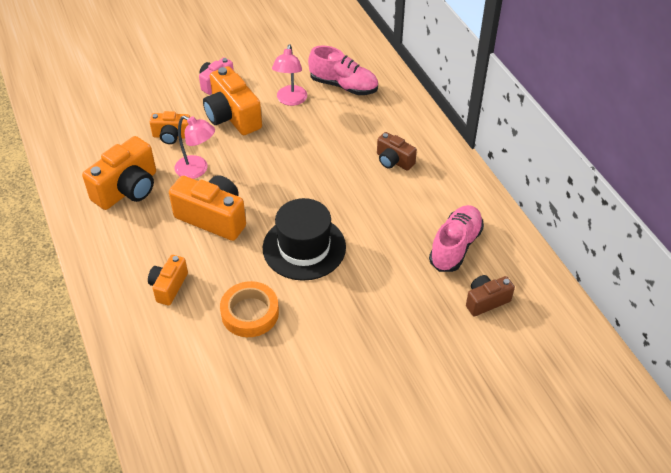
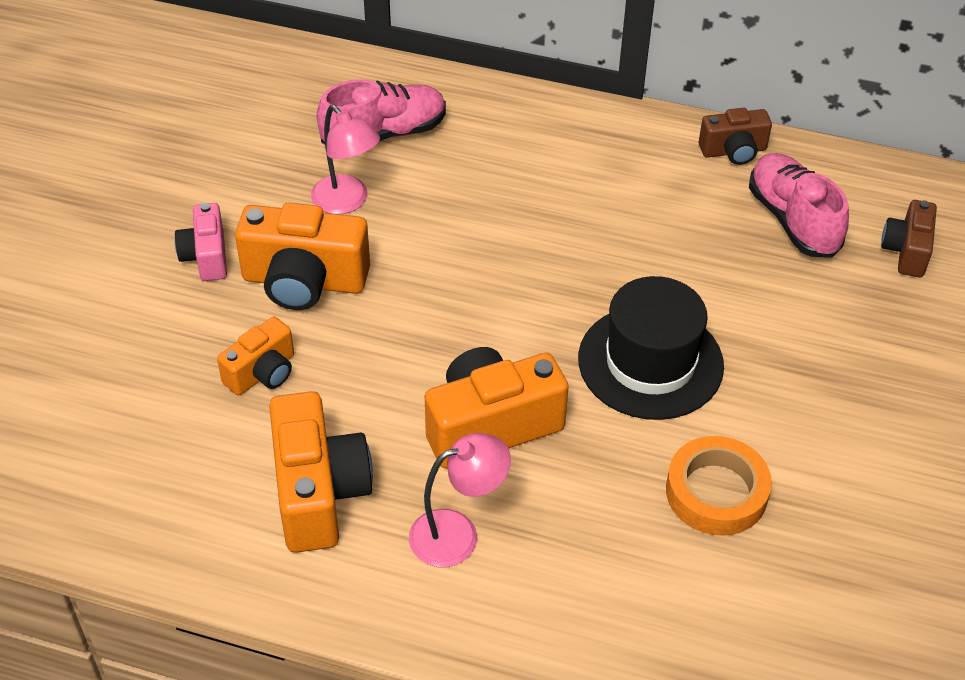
camera: 50 degrees left, 0 degrees up
orange camera [148,255,188,306] -> none
pink lamp [174,116,215,179] -> pink lamp moved to [409,433,511,567]
brown camera [377,132,417,171] -> brown camera moved to [699,108,772,165]

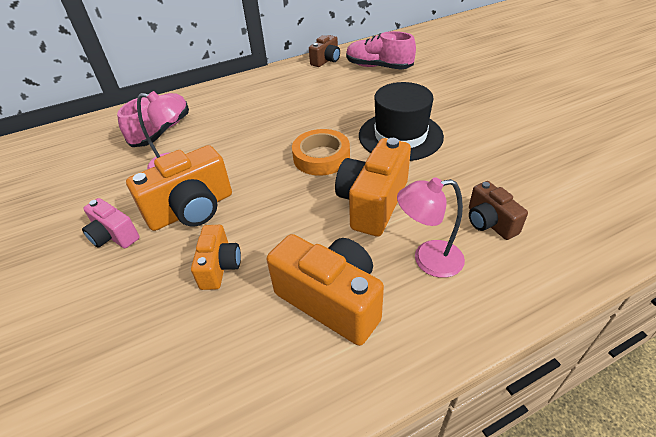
camera: 40 degrees left, 5 degrees down
pink lamp [409,433,511,567] -> pink lamp turned 120 degrees counterclockwise [397,177,465,278]
orange tape [666,436,772,536] -> orange tape moved to [292,129,350,176]
brown camera [881,200,937,277] -> brown camera moved to [469,181,528,240]

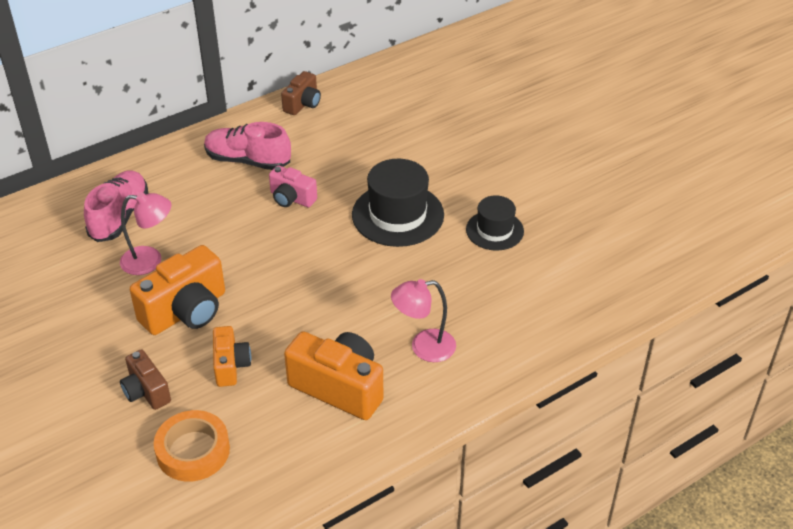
camera: 10 degrees left, 0 degrees up
pink camera [82,198,140,248] -> pink camera moved to [269,165,317,207]
orange tape [292,129,350,176] -> orange tape moved to [154,410,230,482]
orange camera [335,138,411,237] -> none
pink shoe [346,31,416,69] -> pink shoe moved to [204,122,291,170]
brown camera [469,181,528,240] -> brown camera moved to [120,349,171,410]
none -> black hat [466,195,524,251]

